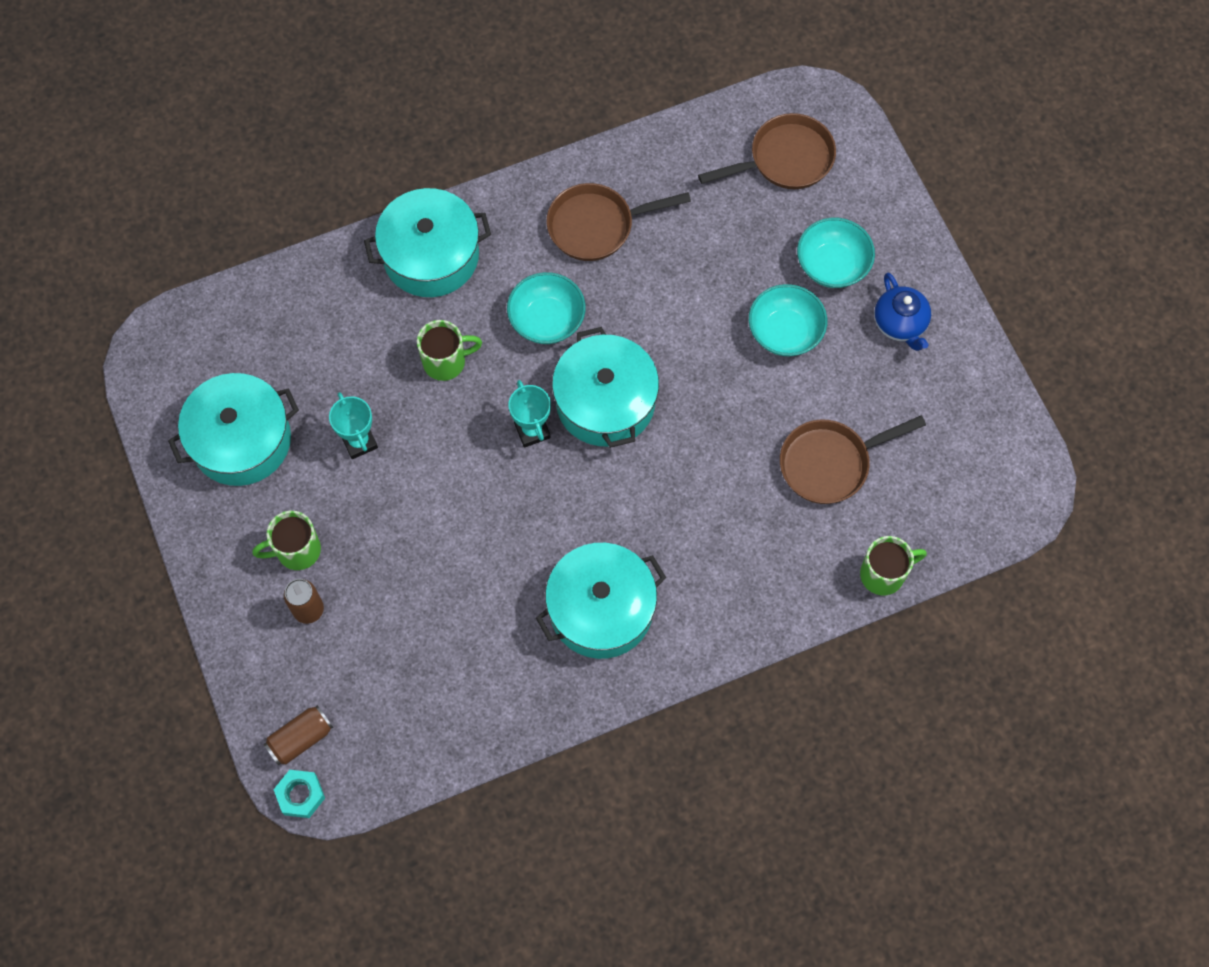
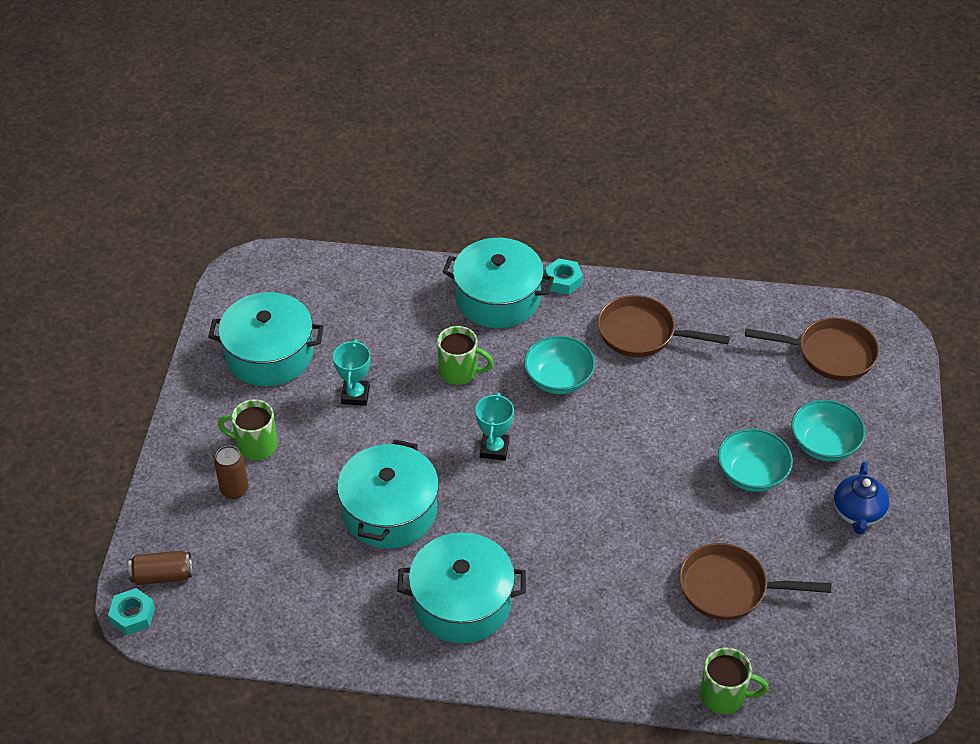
camera: 30 degrees right, 20 degrees down
turquoise pot [552,327,659,448] -> turquoise pot moved to [337,439,439,549]
none -> turquoise nut [545,258,583,295]

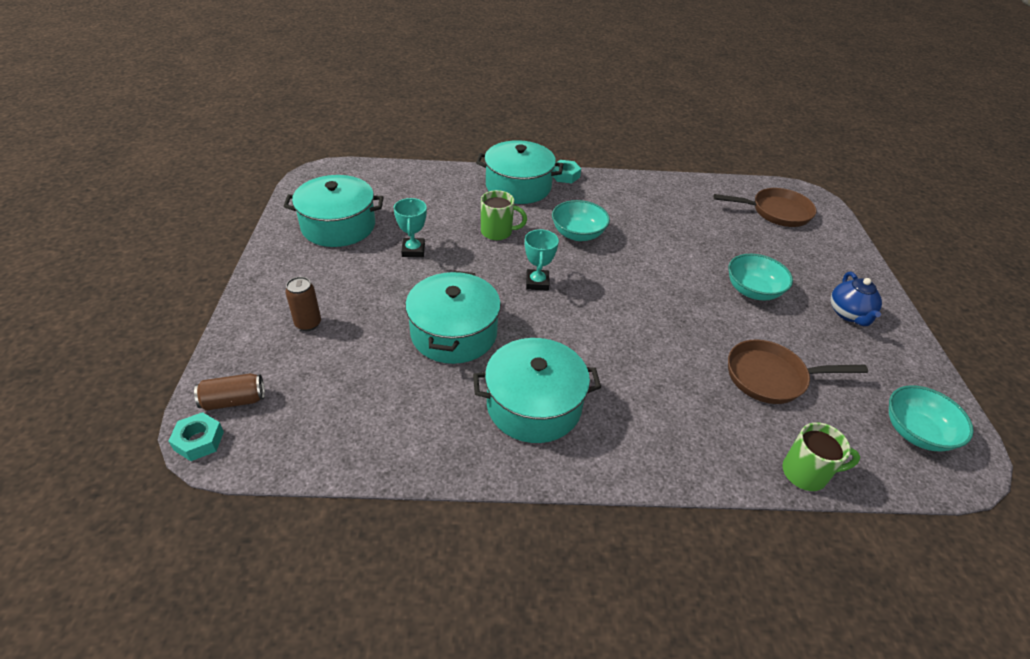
camera: 10 degrees left, 5 degrees down
green mug [218,399,277,460] -> none
brown pan [598,295,730,357] -> none
turquoise bowl [791,400,866,461] -> turquoise bowl moved to [889,385,974,451]

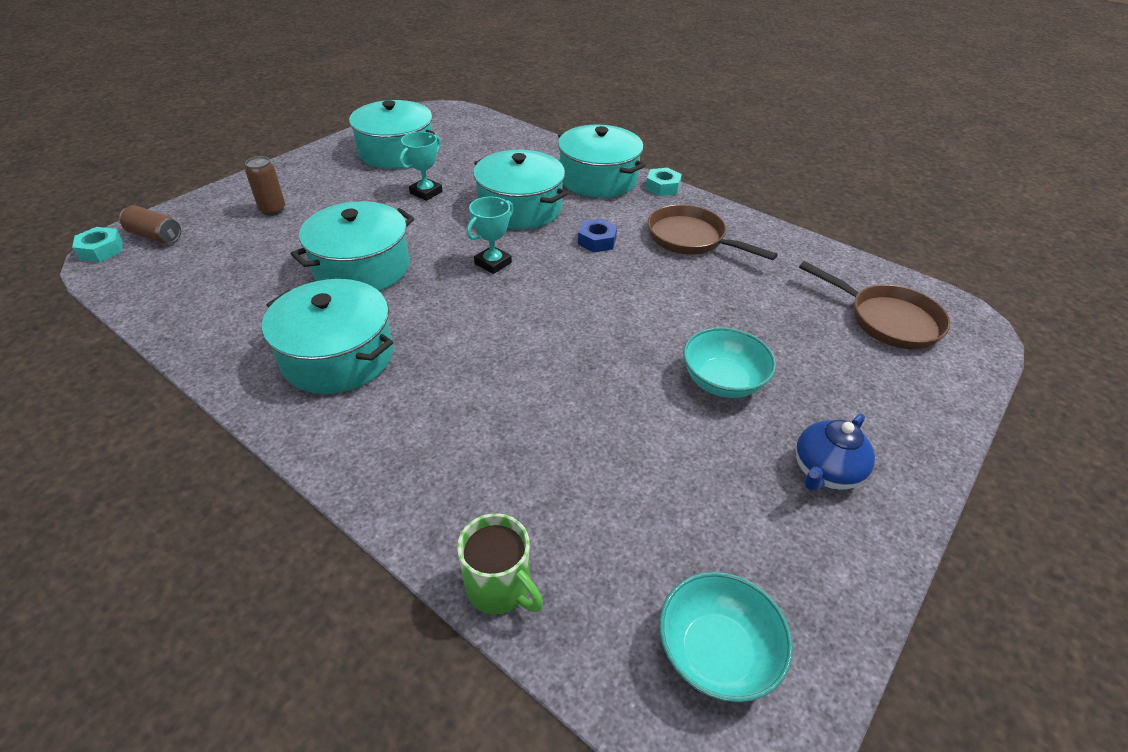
camera: 40 degrees right, 0 degrees up
green mug [481,190,527,240] -> turquoise pot [473,150,568,230]
turquoise bowl [552,200,610,241] -> blue nut [578,219,617,253]
brown pan [728,340,868,404] -> brown pan moved to [648,204,778,260]

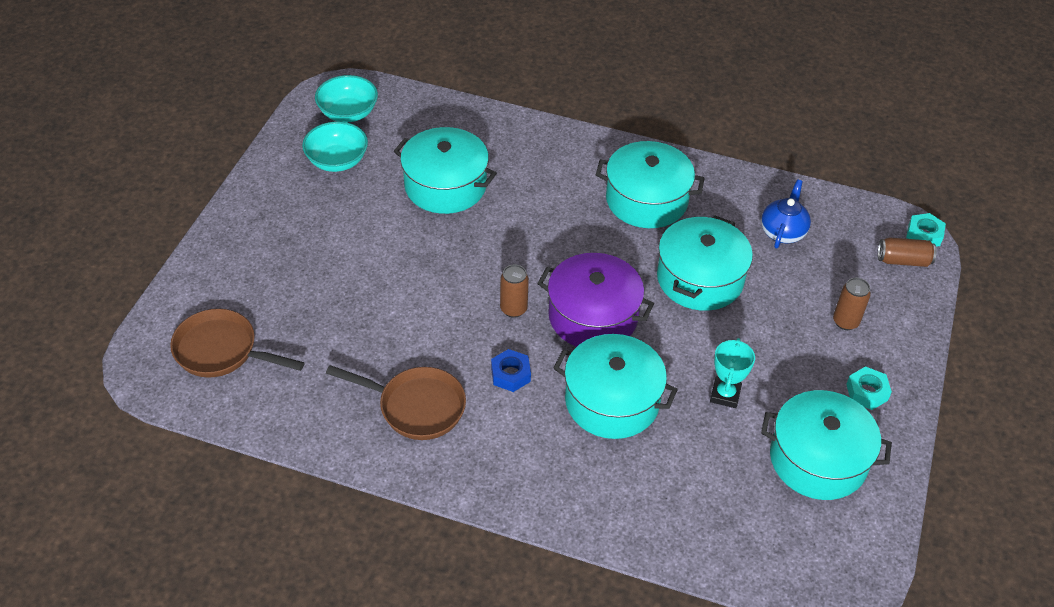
camera: 160 degrees right, 5 degrees up
green mug [457,513,543,614] -> none
turquoise trophy [466,197,513,274] -> purple pot [537,253,654,347]
turquoise pot [558,125,646,198] -> turquoise pot moved to [394,127,497,214]
turquoise nut [646,168,682,196] -> turquoise nut moved to [846,366,892,410]
turquoise bowl [683,327,776,398] -> turquoise bowl moved to [302,122,368,172]
blue teapot [796,413,875,491] -> blue teapot moved to [761,179,811,248]
none -> brown can [500,264,529,318]

